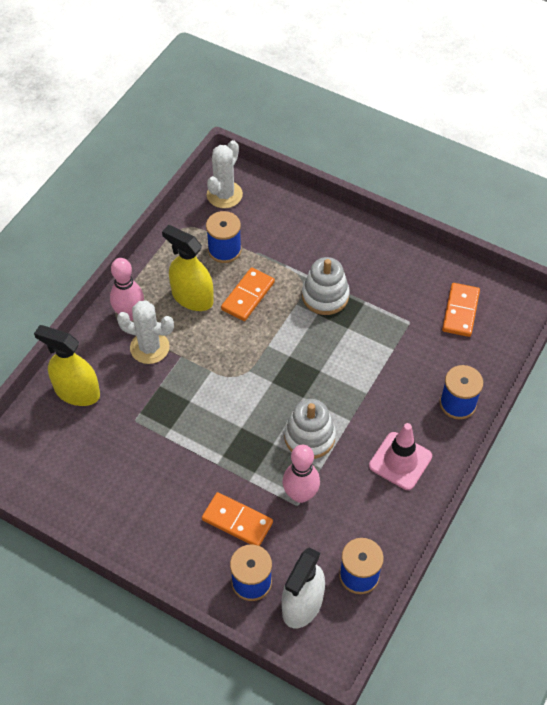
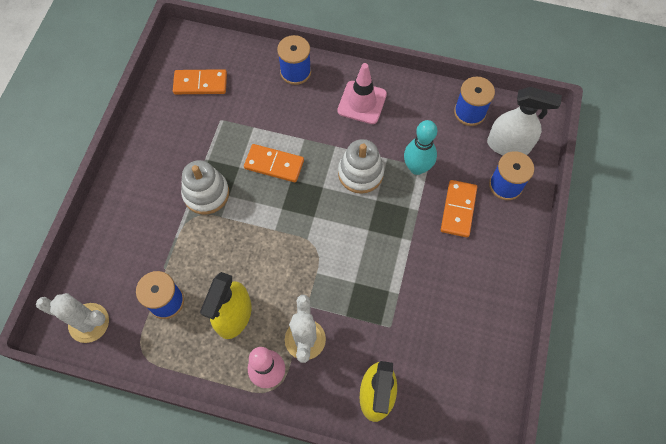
camera: 105 degrees left, 10 degrees up
orange domino [221,267,275,321] -> orange domino moved to [244,144,304,182]
pink bowling pin [283,445,320,503] -> turquoise bowling pin [404,120,437,175]

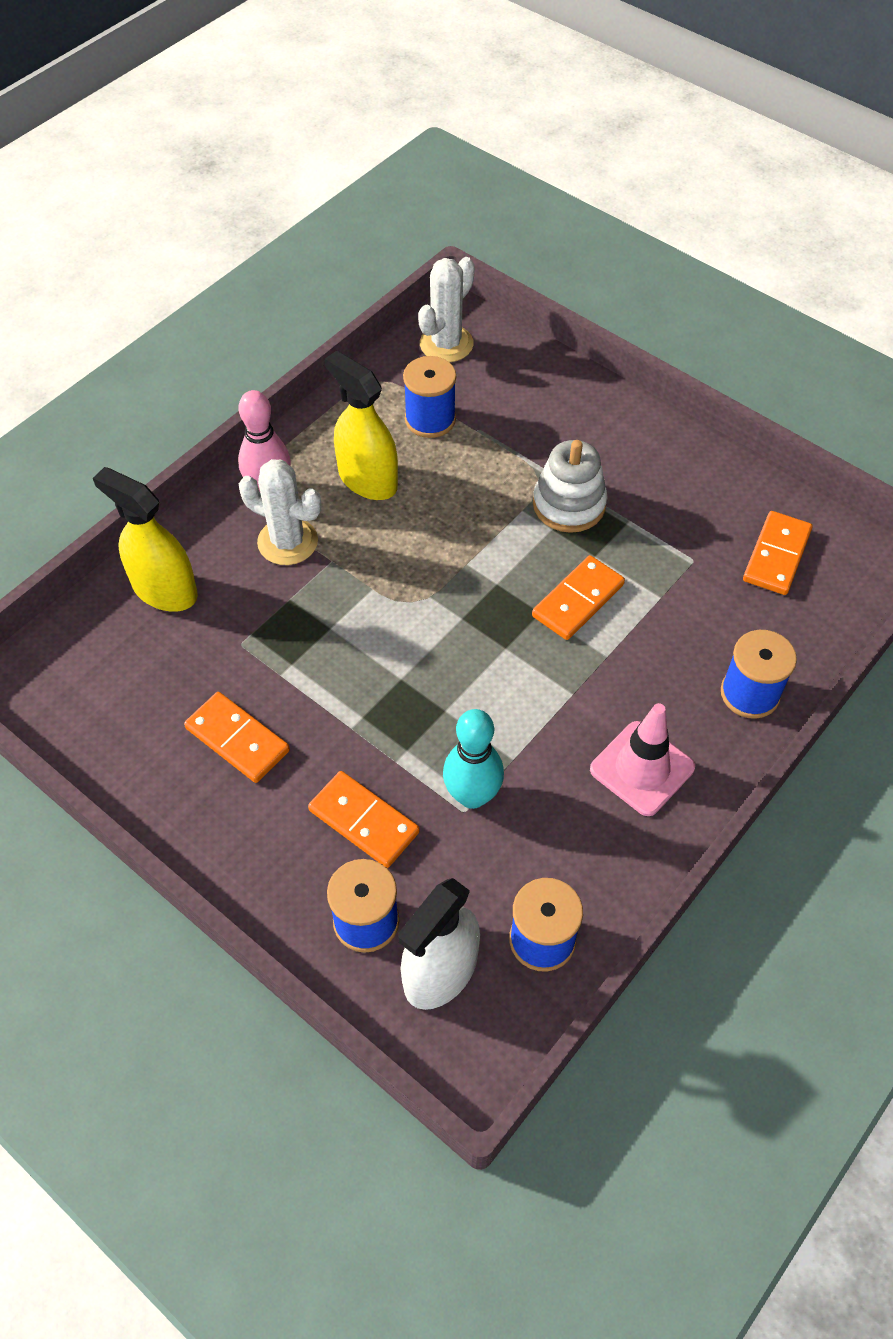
camera: 115 degrees right, 10 degrees down
white stacking toy [338,139,384,194] -> none
none -> orange domino [184,692,290,783]

